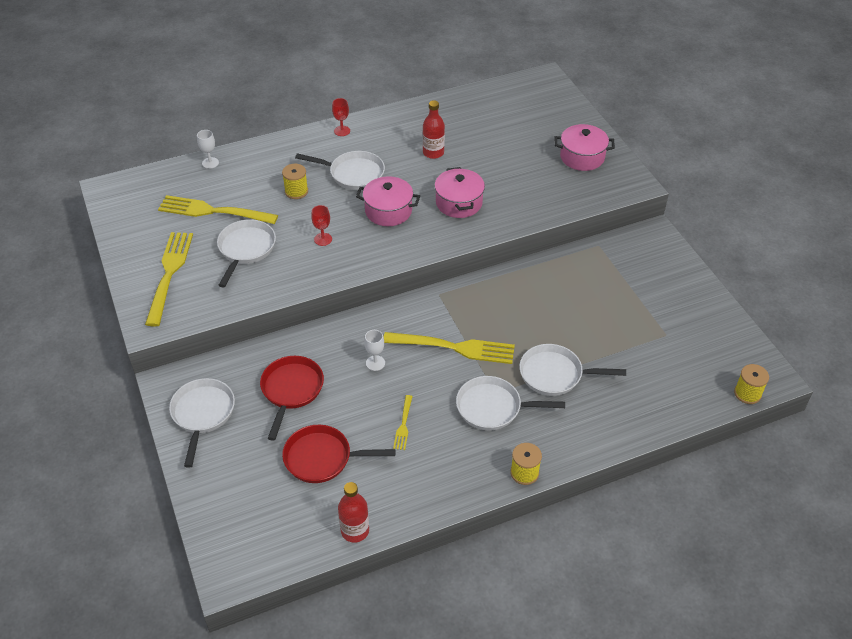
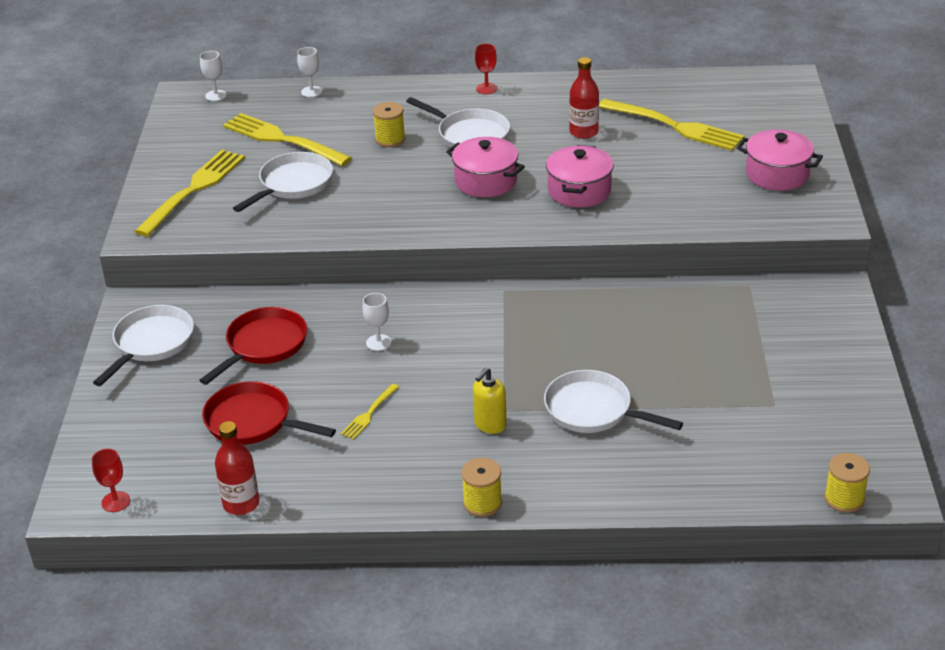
camera: 25 degrees right, 10 degrees down
red goblet [311,205,332,246] -> red goblet moved to [92,449,130,512]
yellow fork [384,332,515,364] -> yellow fork moved to [599,99,744,151]
white pan [456,376,565,430] -> yellow soap dispenser [473,368,507,434]
none -> white goblet [200,51,227,101]

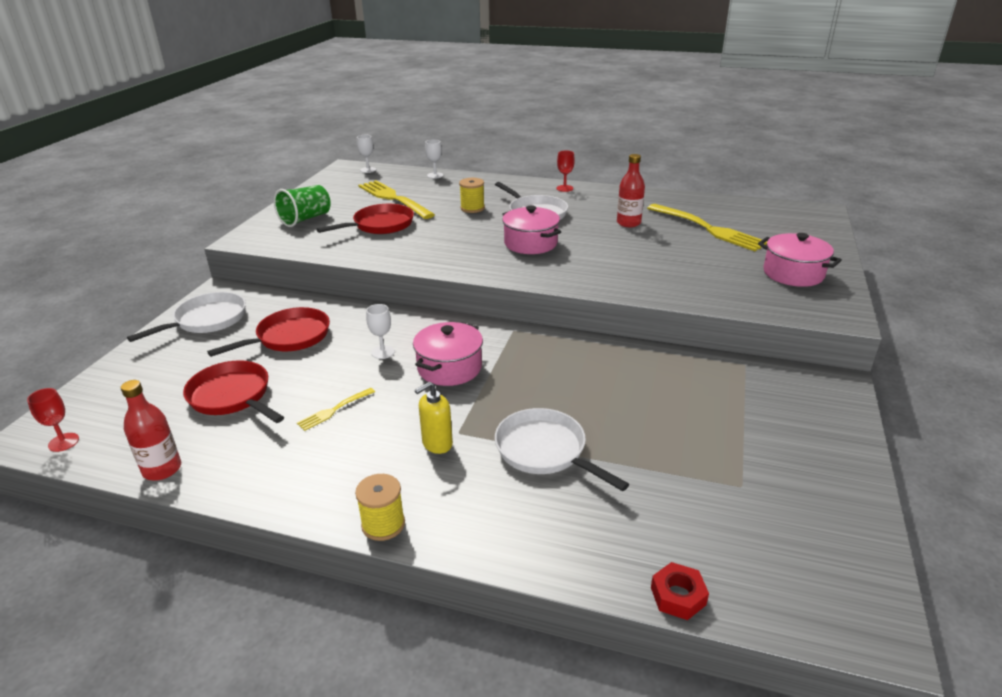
camera: 15 degrees right, 5 degrees down
yellow fork [134,150,245,237] -> green cup [274,185,331,227]
white pan [233,152,333,212] -> red pan [316,204,414,234]
pink pot [546,145,614,207] -> pink pot moved to [413,322,483,386]
yellow spool [824,453,870,513] -> none
none -> red nut [651,562,709,620]

